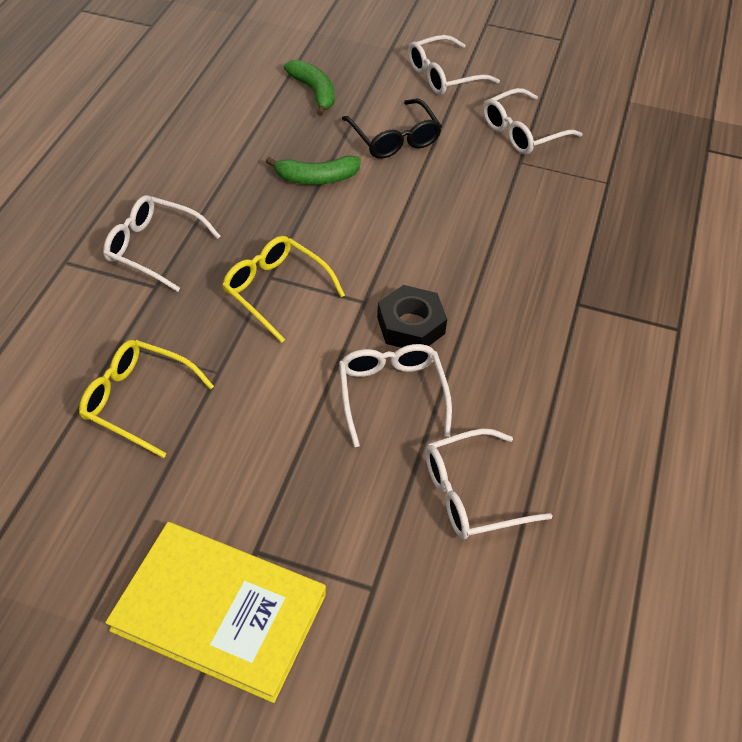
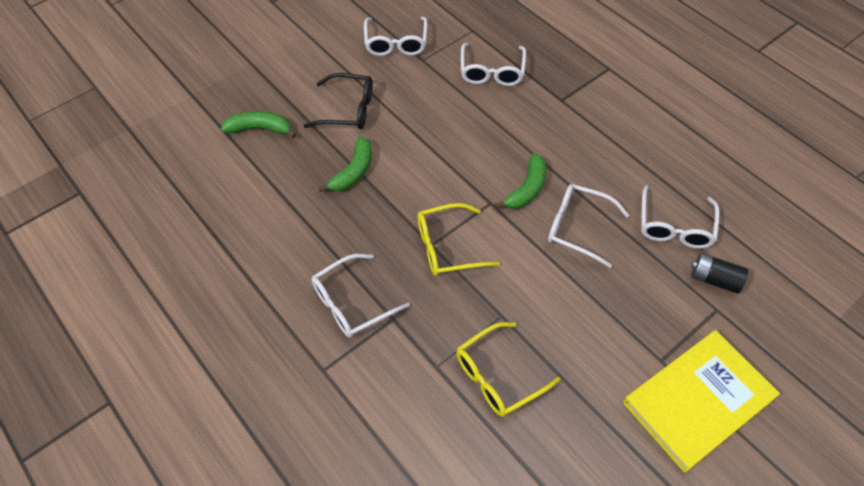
camera: 55 degrees left, 5 degrees up
black nut [377,285,447,348] -> green banana [494,153,546,209]
white glasses [408,35,500,95] -> white glasses moved to [461,43,526,86]
none -> black battery [691,253,748,294]

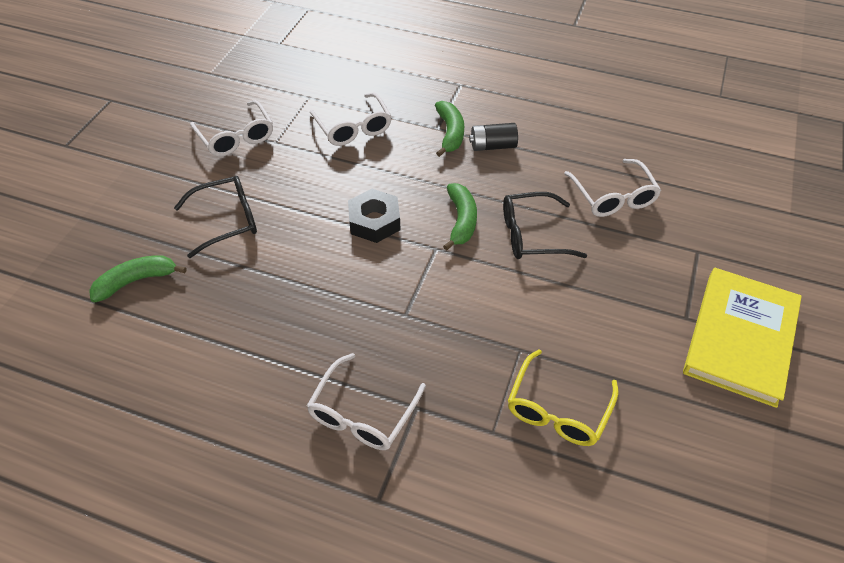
camera: 30 degrees left, 5 degrees down
green banana [318,136,372,192] -> green banana moved to [435,101,464,157]
yellow glasses [417,203,500,276] -> none
white glasses [548,184,629,268] -> black glasses [503,192,587,259]
black battery [691,253,748,294] -> black battery moved to [469,123,518,151]
none -> black nut [348,189,400,243]

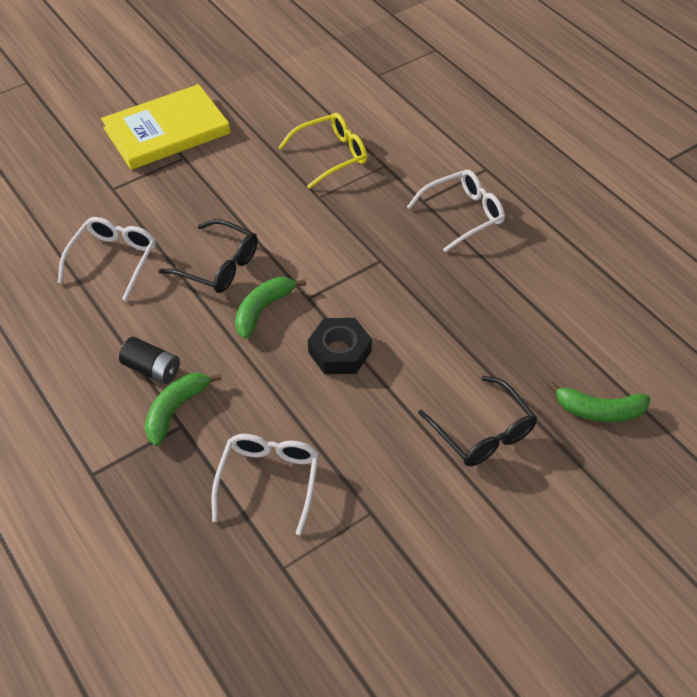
camera: 145 degrees left, 0 degrees up
black glasses [174,176,257,258] -> black glasses turned 135 degrees counterclockwise [418,376,537,466]
white glasses [190,100,273,157] -> none

